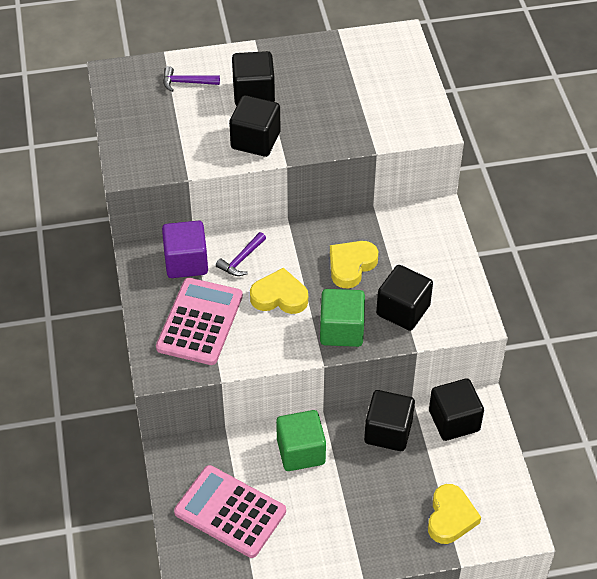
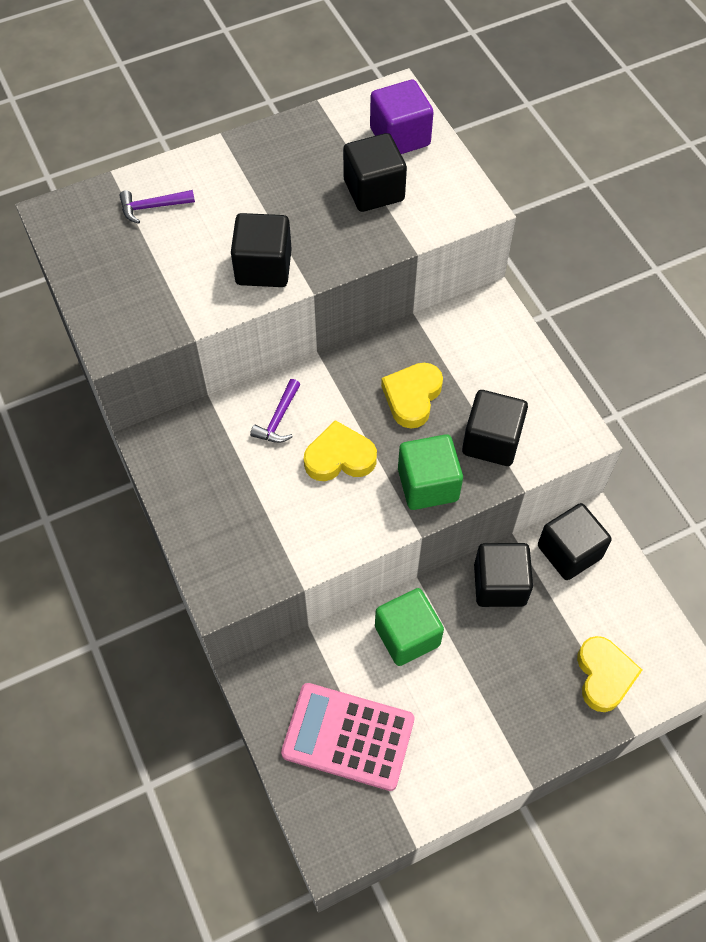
camera: 15 degrees left, 10 degrees up
pink calculator [156,278,243,365] -> none
purple cube [162,221,208,278] -> purple cube moved to [370,80,434,154]
black cube [232,51,275,106] -> black cube moved to [343,133,407,212]

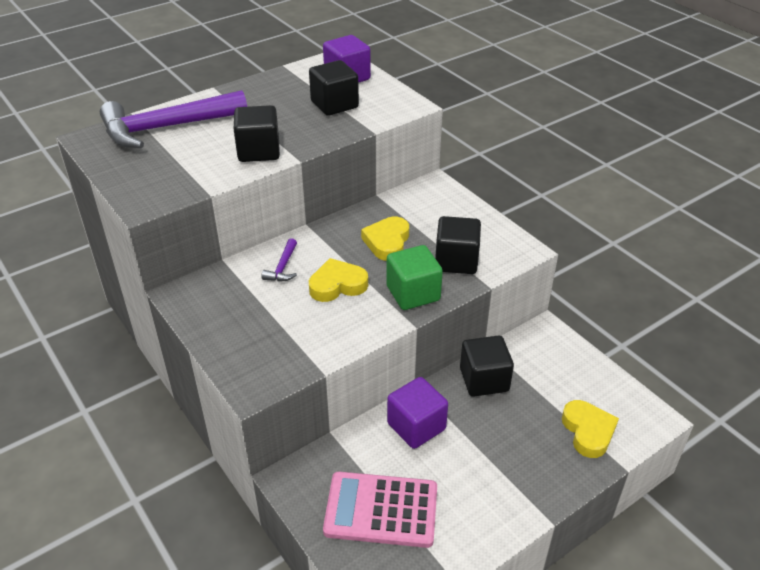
camera: 10 degrees left, 20 degrees down
purple hammer [119,190,195,224] -> purple hammer [100,90,247,148], size x2.48
green cube [375,588,444,666] -> purple cube [387,377,448,449]
black cube [538,503,612,580] -> none

